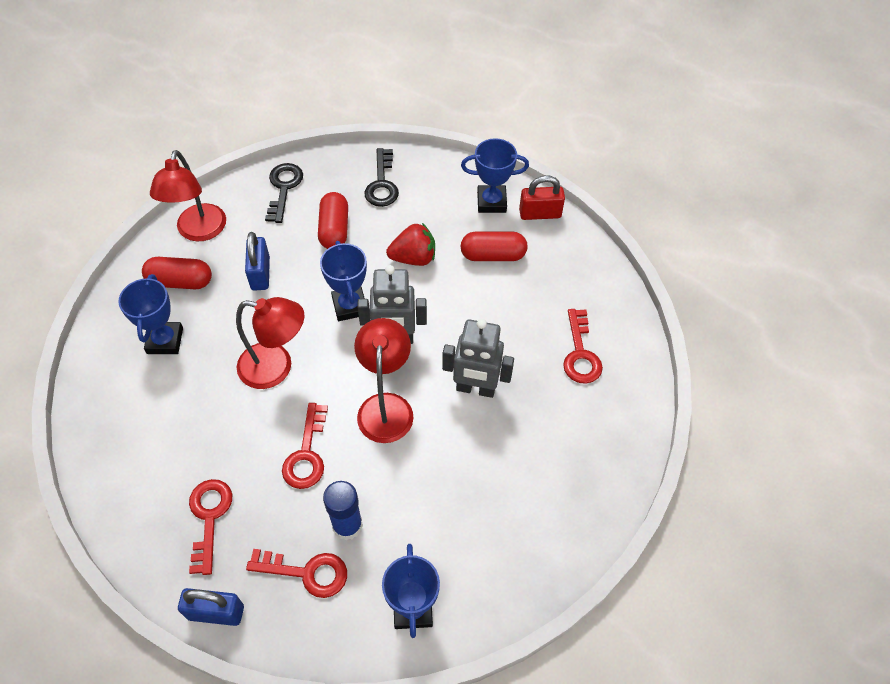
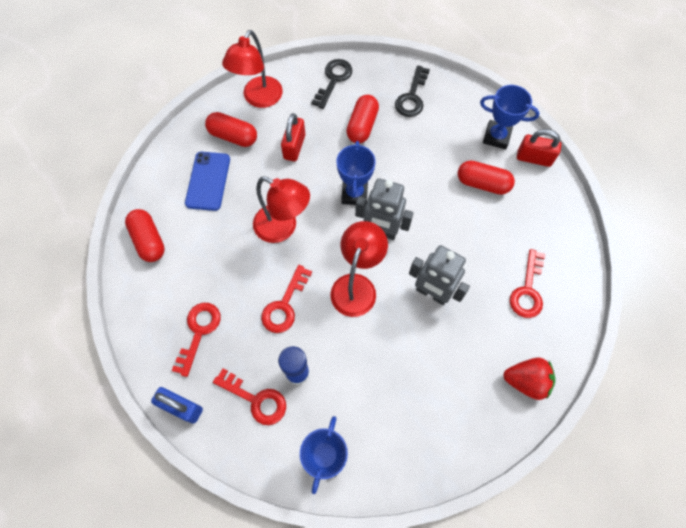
camera: 20 degrees right, 10 degrees up
blue trophy [118,274,183,354] -> blue phone [185,152,230,211]
blue padlock [245,232,270,291] -> red padlock [281,113,305,161]
red strawberry [386,223,435,266] -> red strawberry moved to [503,358,555,400]
none -> red capsule [125,209,165,262]

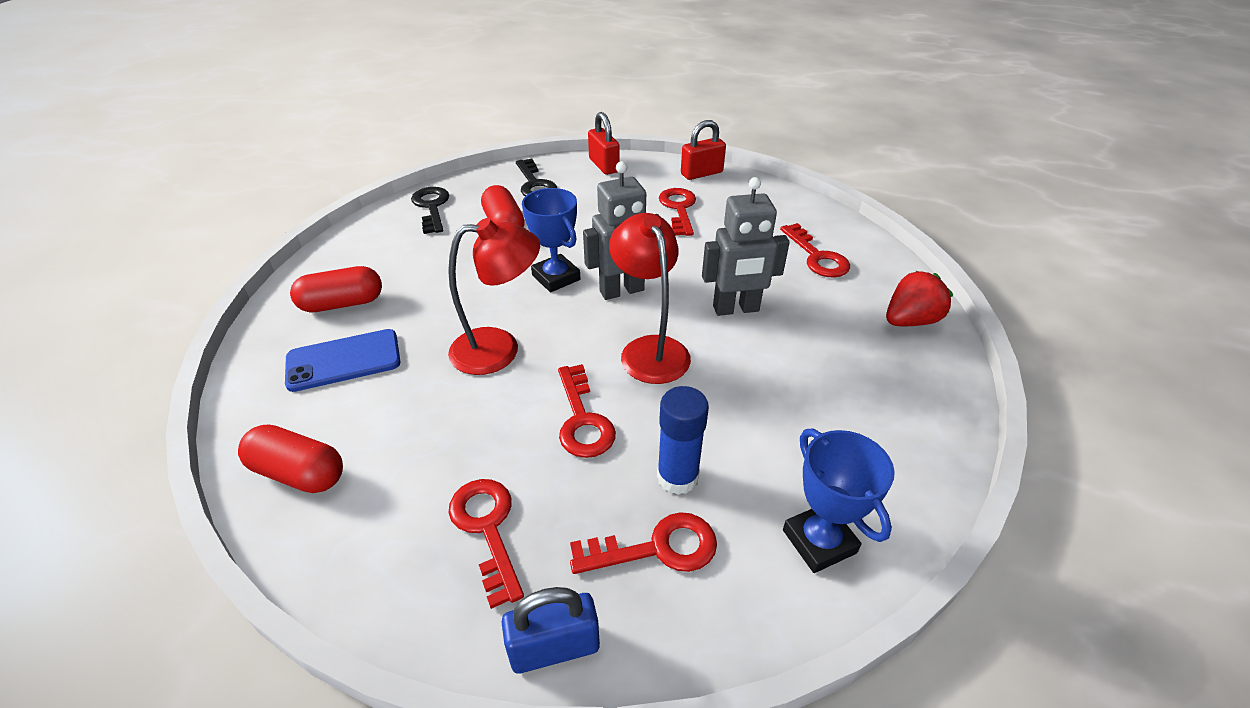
camera: 40 degrees left, 25 degrees down
blue phone [185,152,230,211] -> blue phone turned 75 degrees counterclockwise [285,329,400,392]
red lamp [222,30,283,108] -> none
red padlock [281,113,305,161] -> red padlock moved to [588,112,620,175]
red capsule [458,160,515,195] -> red key [659,188,696,236]
blue trophy [480,85,539,149] -> none

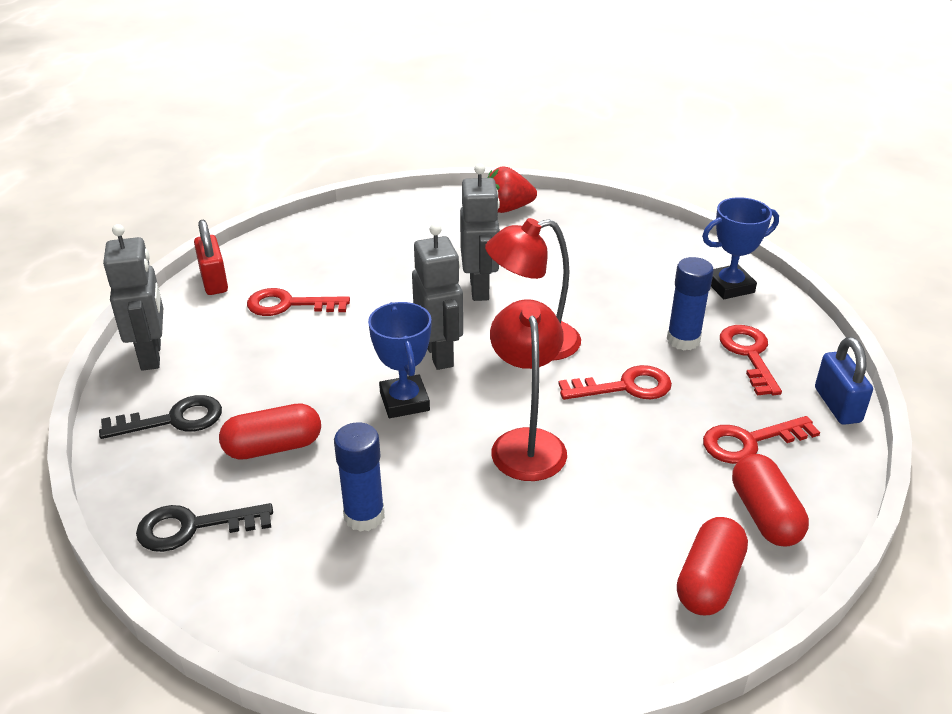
camera: 85 degrees left, 5 degrees down
blue phone [285,329,400,392] -> none
red capsule [290,266,382,312] -> red capsule moved to [732,454,809,546]
blue trophy [522,188,581,292] -> blue trophy turned 75 degrees counterclockwise [368,302,431,418]
red padlock [588,112,620,175] -> grey robot [103,224,163,371]
red key [780,223,850,277] -> none
red strawberry [886,271,953,326] -> red strawberry turned 75 degrees counterclockwise [487,167,537,213]
none -> blue glue stick [334,422,385,532]

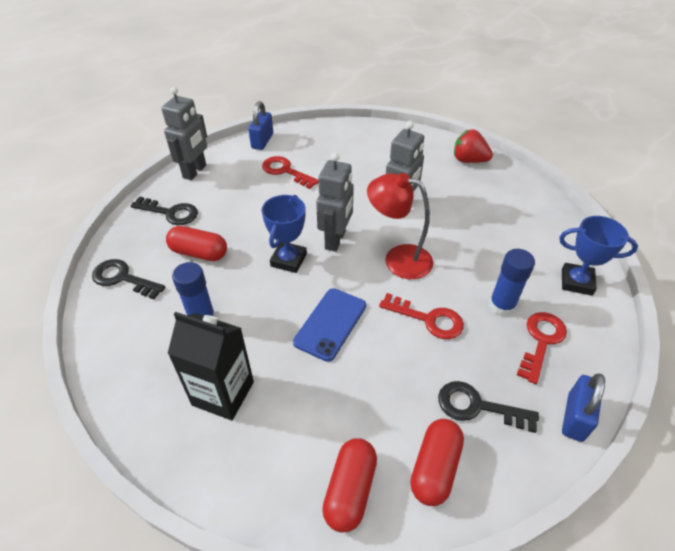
camera: 35 degrees right, 10 degrees up
red padlock [194,220,228,295] -> blue padlock [248,101,273,150]
red lamp [490,299,567,481] -> blue phone [293,288,366,362]
red capsule [677,517,748,615] -> red capsule turned 45 degrees counterclockwise [322,438,377,533]
red key [703,416,820,464] -> black key [438,381,539,433]
none -> black carton [167,312,254,421]

